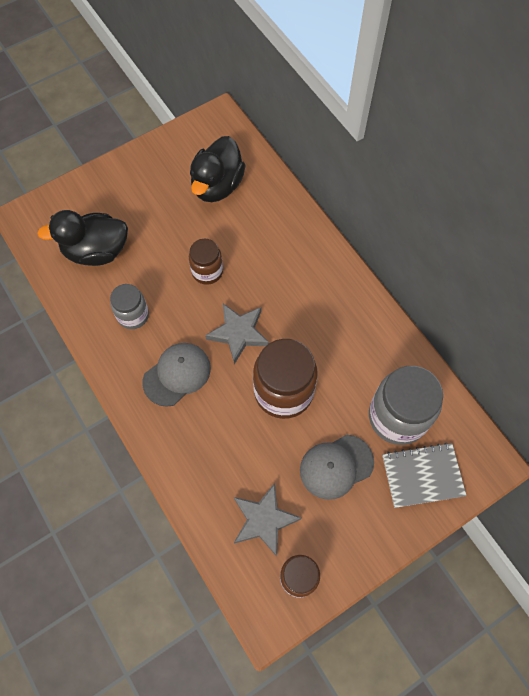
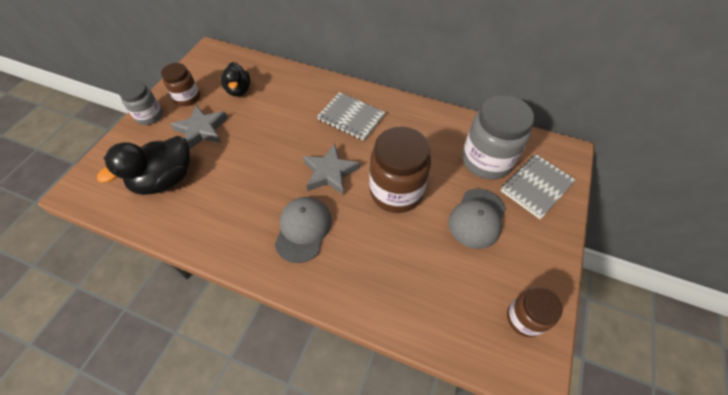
camera: 35 degrees left, 10 degrees down
grey jar [110,284,149,329] -> grey jar moved to [119,81,163,125]
brown jar [189,239,223,285] -> brown jar moved to [161,63,200,106]
black duck [190,136,246,202] -> black duck [221,62,250,97], size x0.64
grey star [234,483,301,557] -> grey star moved to [170,105,228,150]
none -> grey notebook [317,92,385,141]

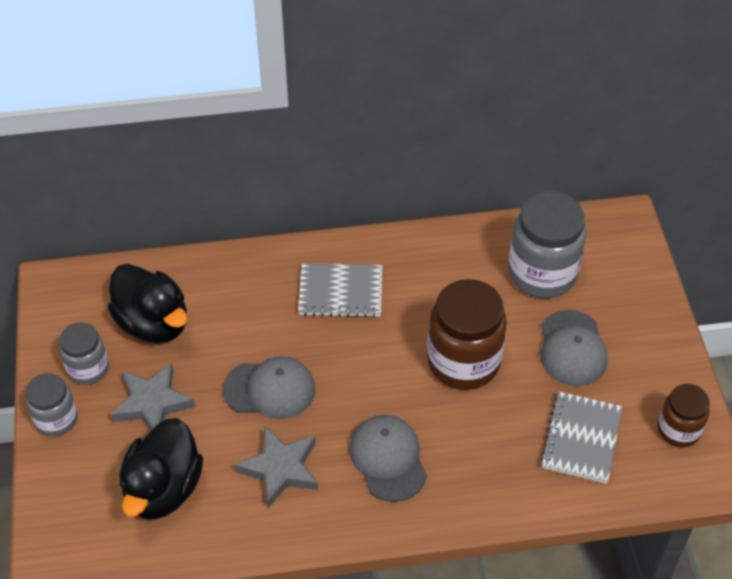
camera: 30 degrees left, 5 degrees down
brown jar [161,63,200,106] -> grey jar [59,322,109,385]
black duck [221,62,250,97] -> black duck [108,264,187,343], size x1.57
grey star [303,144,360,195] -> grey star moved to [235,426,318,508]
grey notebook [501,154,576,219] -> grey notebook moved to [540,392,623,484]
none -> grey cap [223,356,315,419]

